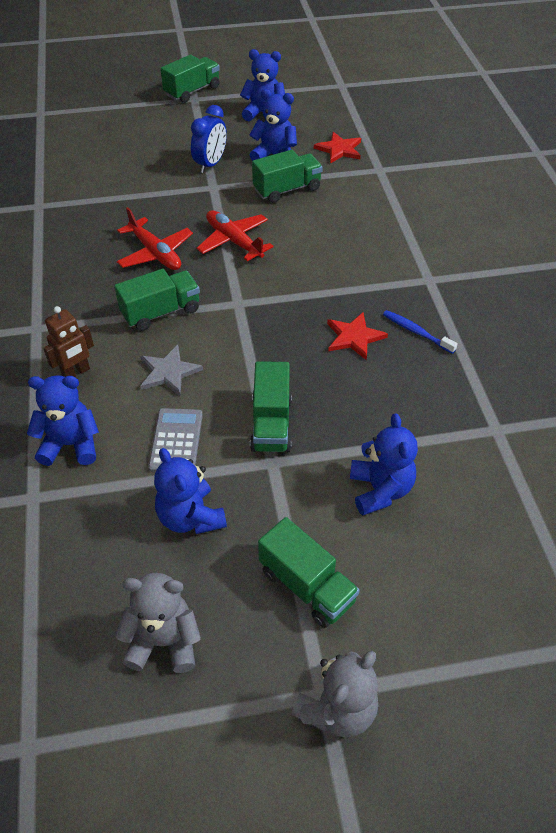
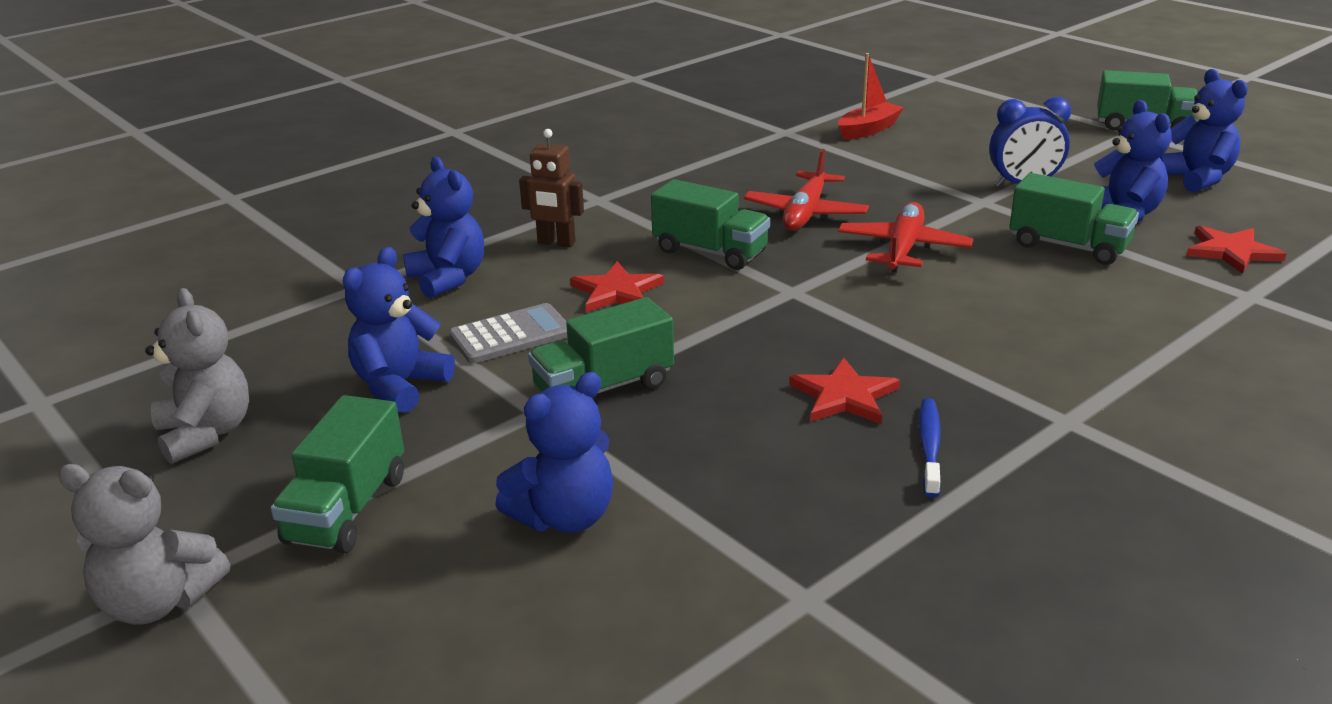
camera: 60 degrees right, 20 degrees down
grey star [140,345,203,396] -> red star [570,261,664,312]
none -> red boat [838,53,904,140]

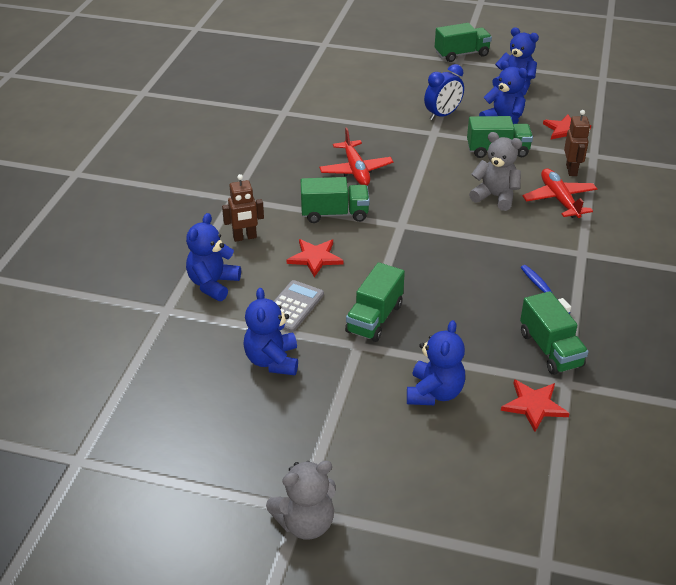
camera: 35 degrees left, 10 degrees up
grey teddy bear [145,288,249,464] -> grey teddy bear moved to [469,132,522,211]
green truck [271,395,404,553] -> green truck moved to [520,291,588,375]
blue teddy bear [403,157,484,299] -> blue teddy bear turned 90 degrees counterclockwise [186,213,241,301]
red star [789,357,900,424] -> red star moved to [501,379,570,432]
red boat [838,53,904,140] -> none
red plane [838,202,973,273] -> red plane moved to [522,168,597,218]
none -> brown robot [564,110,590,176]

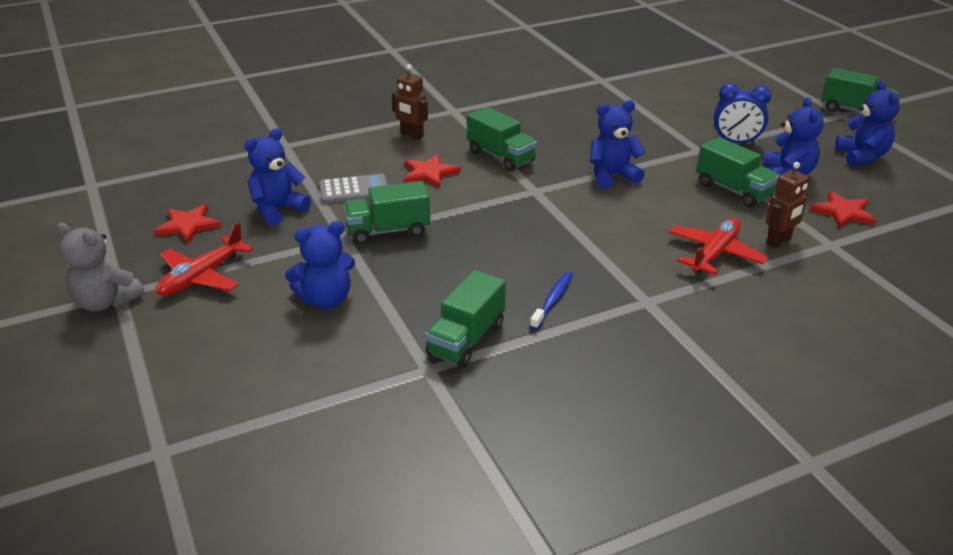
camera: 50 degrees right, 5 degrees down
blue teddy bear [186,213,241,301] -> blue teddy bear moved to [590,100,645,189]
red plane [319,128,393,186] -> red plane moved to [156,222,254,296]
grey teddy bear [469,132,522,211] -> none
red star [501,379,570,432] -> red star moved to [154,204,222,244]

